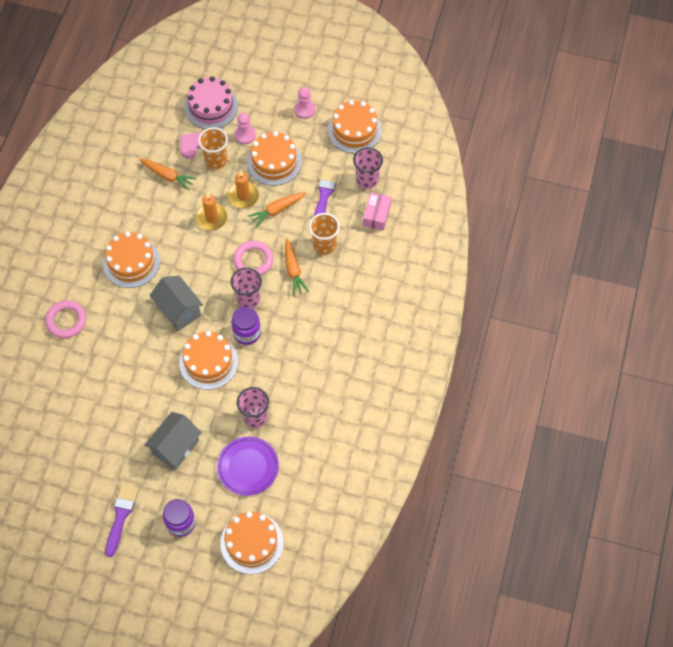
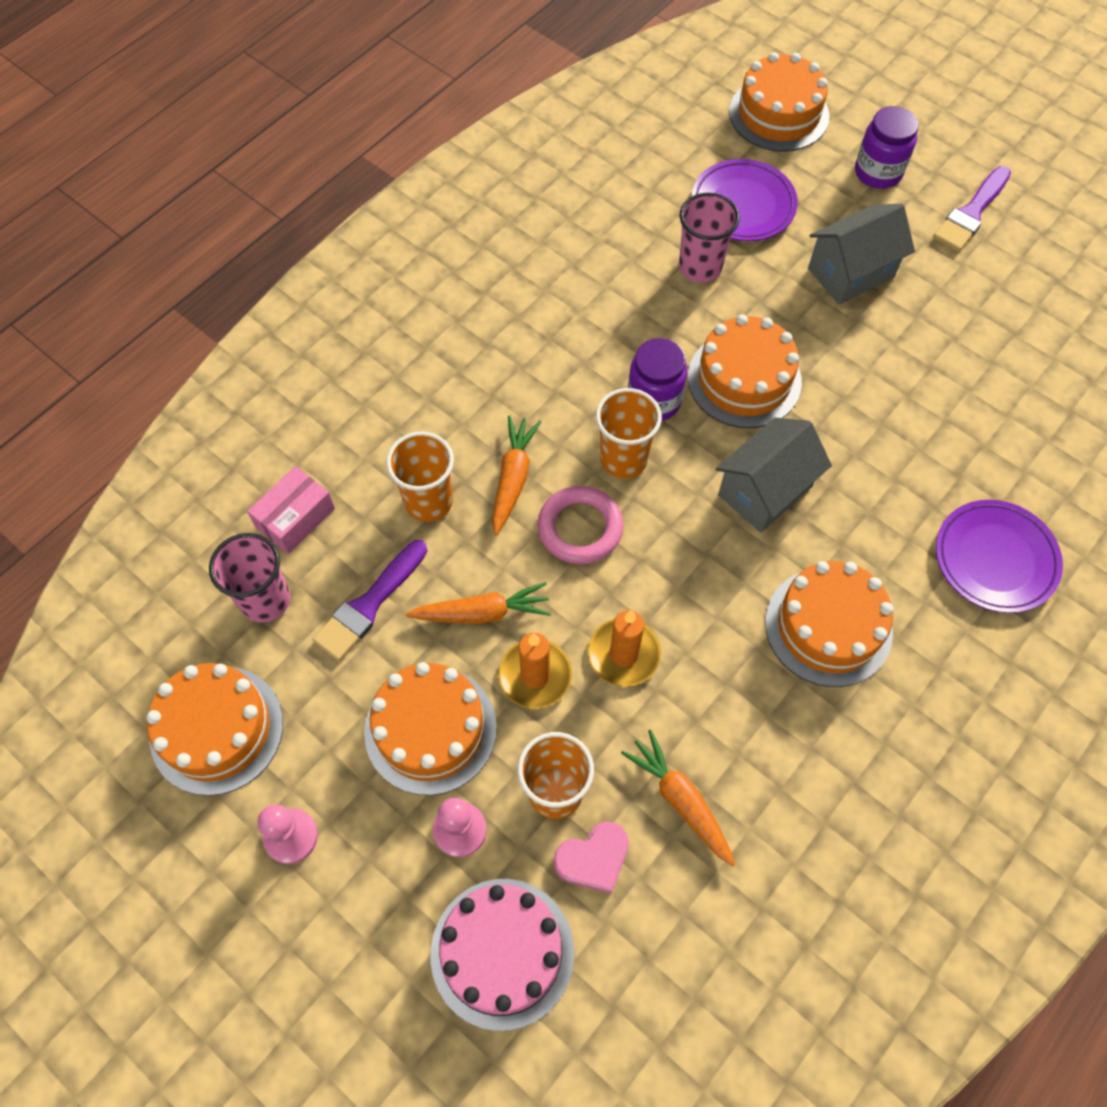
camera: 155 degrees left, 0 degrees up
pink ring [45,300,86,338] -> purple plate [936,500,1063,613]
grey house [150,276,203,331] -> grey house turned 60 degrees clockwise [716,417,832,533]
pink cup [231,267,262,308] -> orange cup [596,388,662,478]

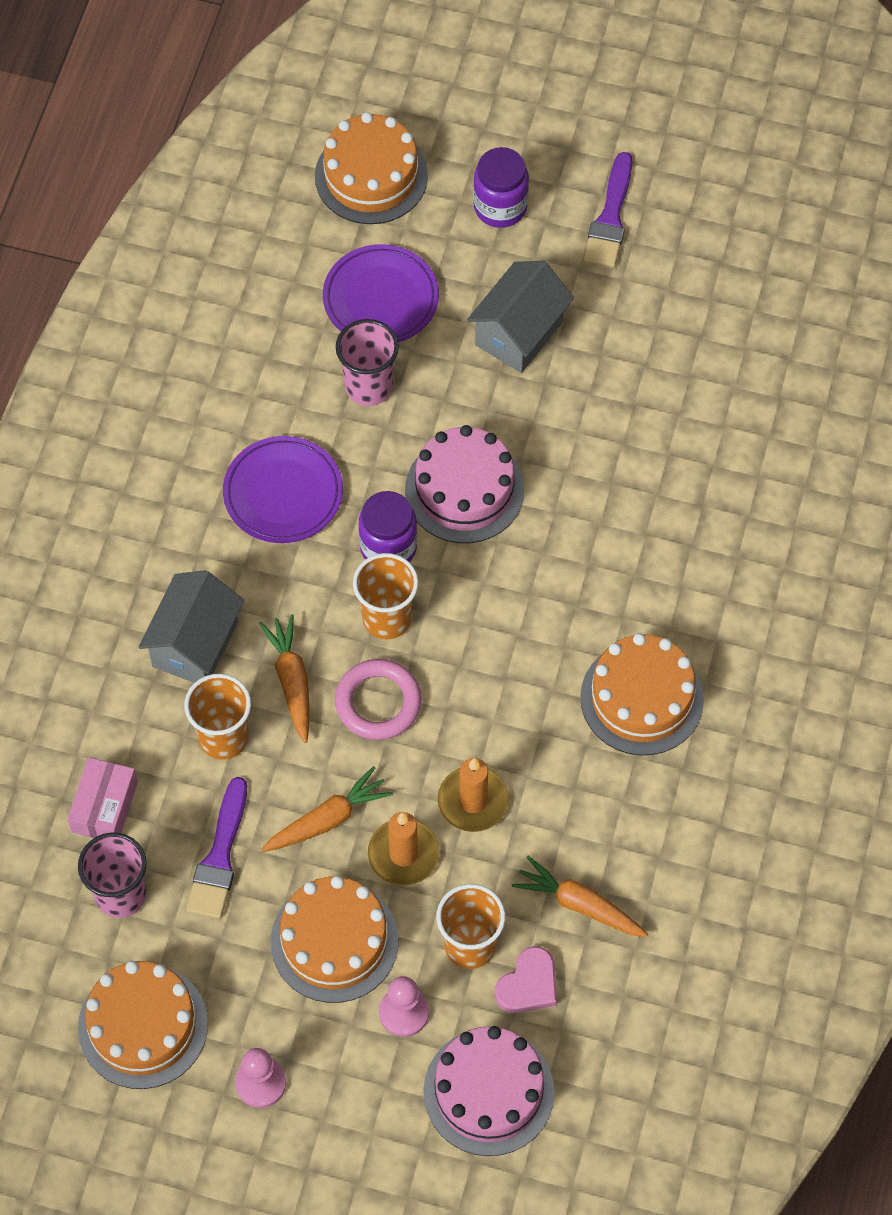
camera: 25 degrees left, 0 degrees up
orange cake [688,314,802,428] -> pink cake [405,425,524,543]
grey house [716,417,832,533] -> grey house moved to [139,570,244,683]
purple plate [936,500,1063,613] -> purple plate moved to [223,436,343,543]

